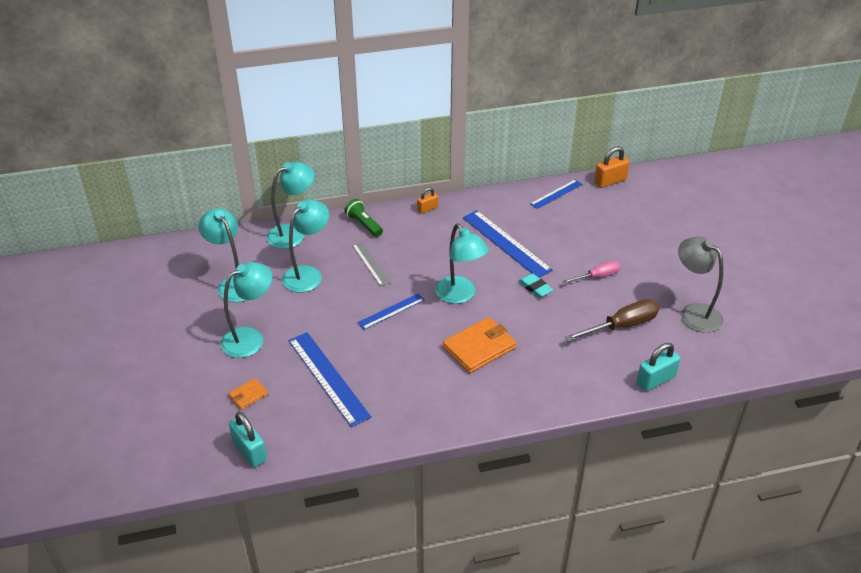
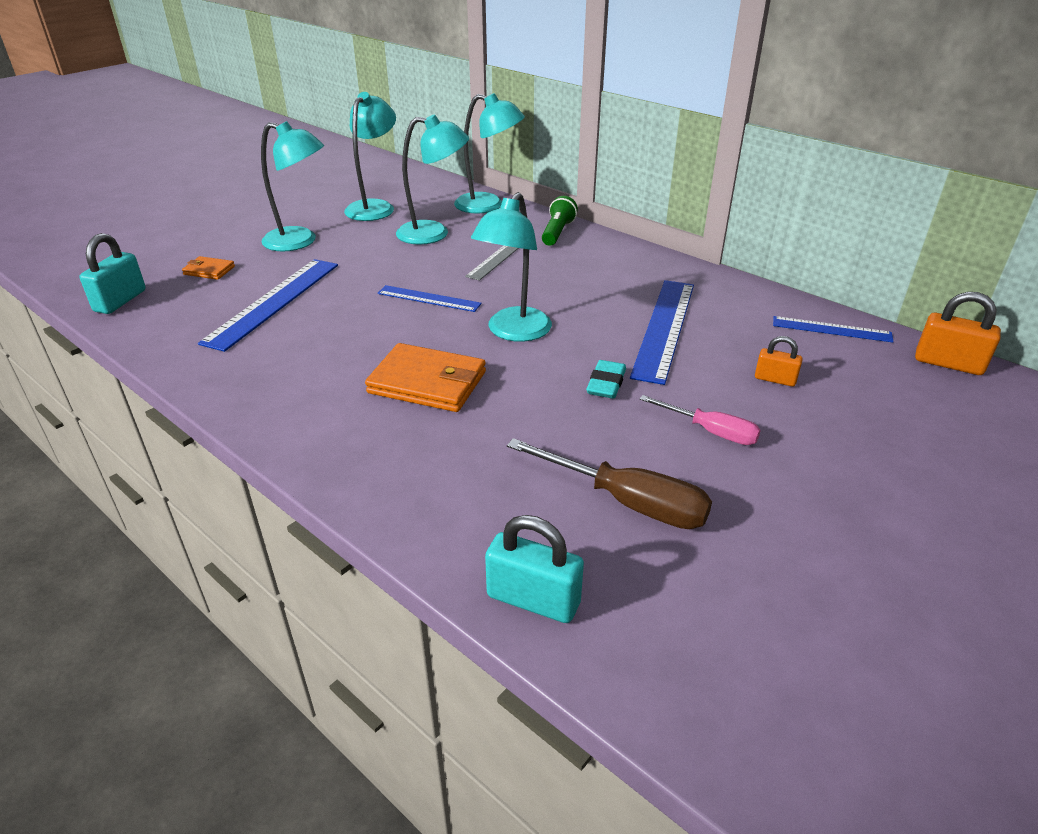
camera: 55 degrees right, 5 degrees down
orange padlock [417,188,438,214] -> orange padlock moved to [755,336,803,387]
grey lamp [678,237,723,333] -> none

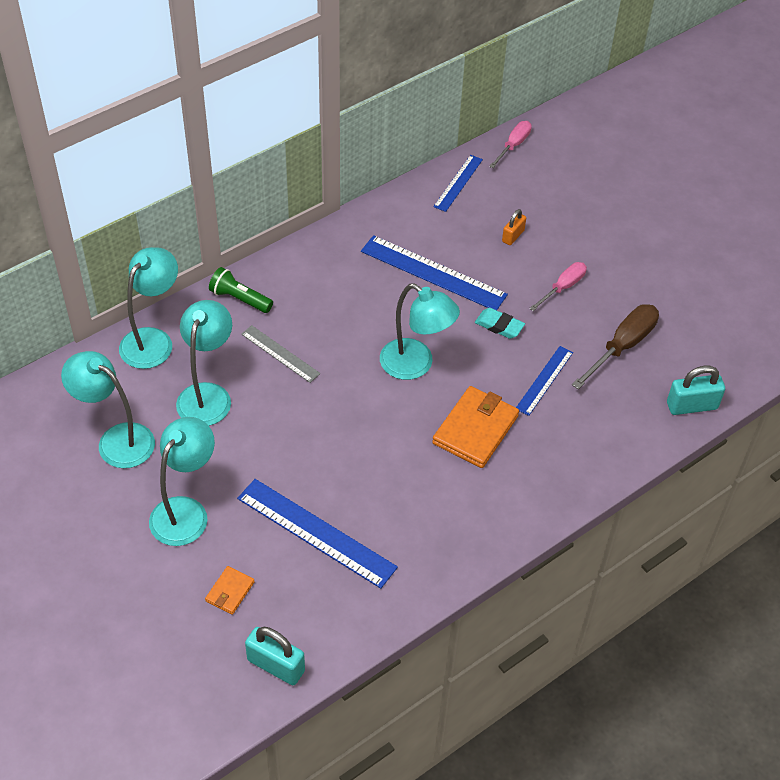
camera: 80 degrees left, 15 degrees up
blue ruler [378,285,482,312] -> blue ruler moved to [516,346,573,416]
turquoise padlock [485,515,584,623] -> turquoise padlock turned 45 degrees clockwise [667,366,725,415]
orange padlock [915,292,1001,375] -> pink screwdriver [489,121,532,168]

